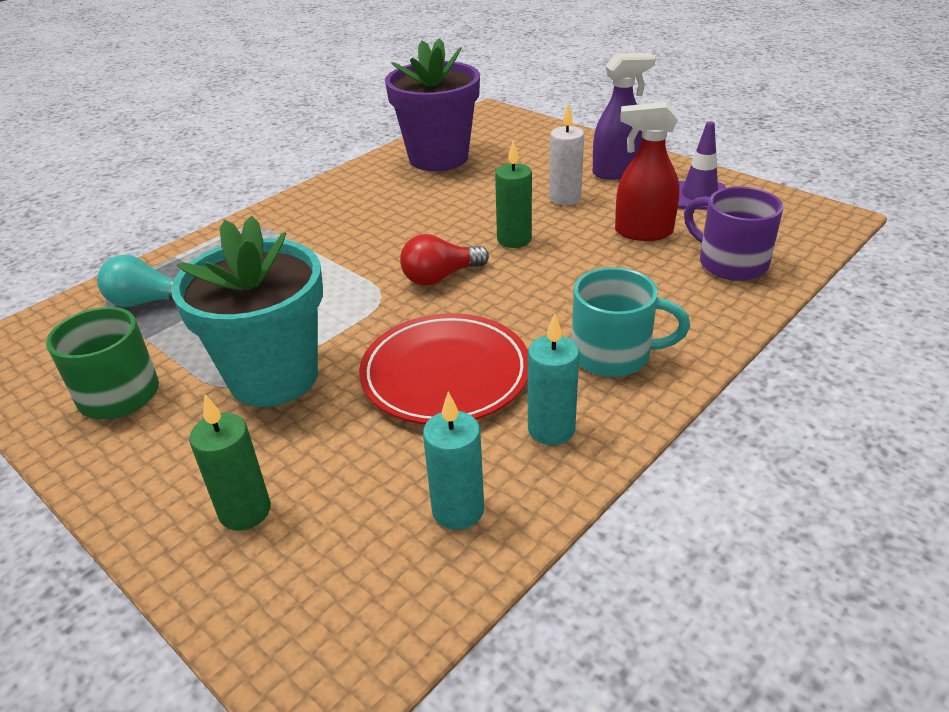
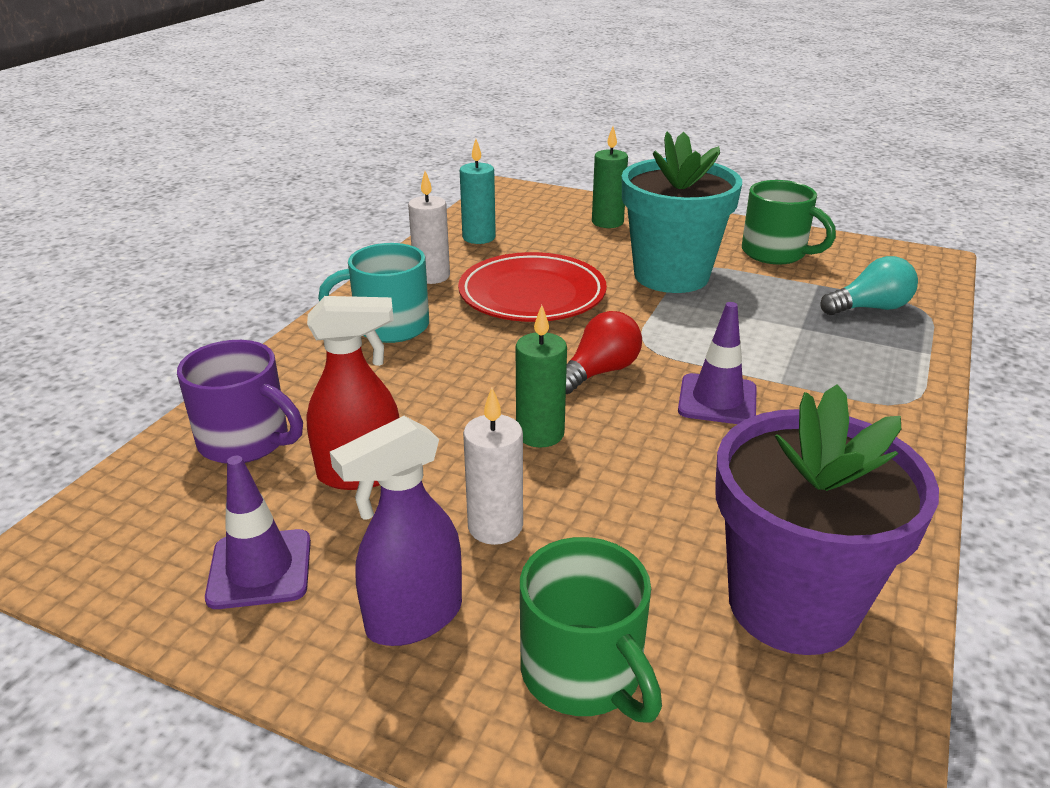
camera: 160 degrees right, 5 degrees down
turquoise candle [528,313,580,445] -> white candle [408,171,450,284]
none -> green mug [520,537,662,723]
none -> purple traffic cone [678,302,757,424]

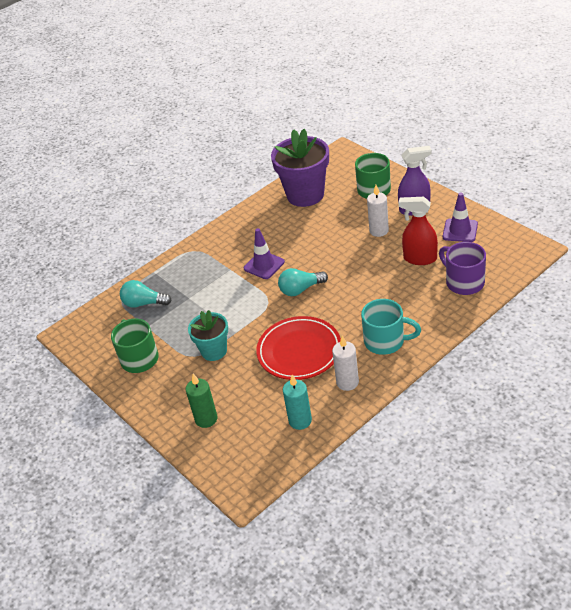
camera: 150 degrees left, 10 degrees up
green candle [516,305,567,448] -> none
red light bulb [566,311,642,394] -> turquoise light bulb [278,268,328,296]
turquoise flower pot [622,132,742,293] -> turquoise flower pot [188,310,228,361], size x0.59

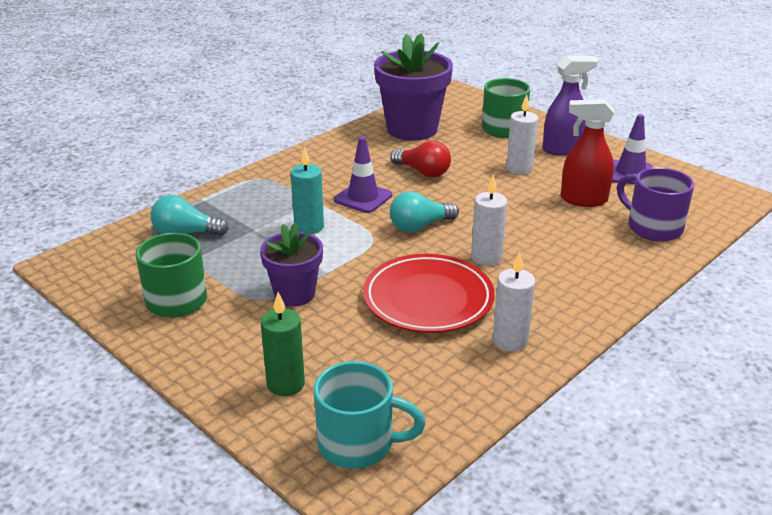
camera: 10 degrees left, 10 degrees down
turquoise flower pot [188,310,228,361] -> purple flower pot [260,223,323,306]
turquoise candle [283,375,312,430] -> turquoise candle moved to [291,146,324,234]
turquoise mug [361,299,421,355] -> turquoise mug moved to [314,361,426,469]
none -> red light bulb [390,141,451,178]
none -> white candle [471,175,507,266]

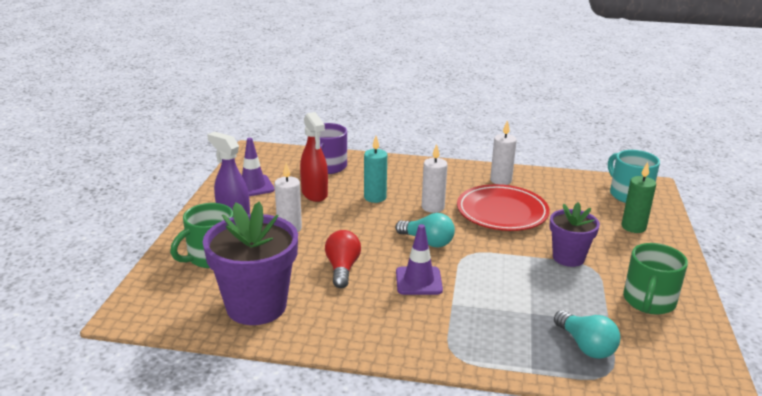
camera: 125 degrees left, 5 degrees down
turquoise candle [291,146,324,234] -> turquoise candle moved to [364,136,387,203]

